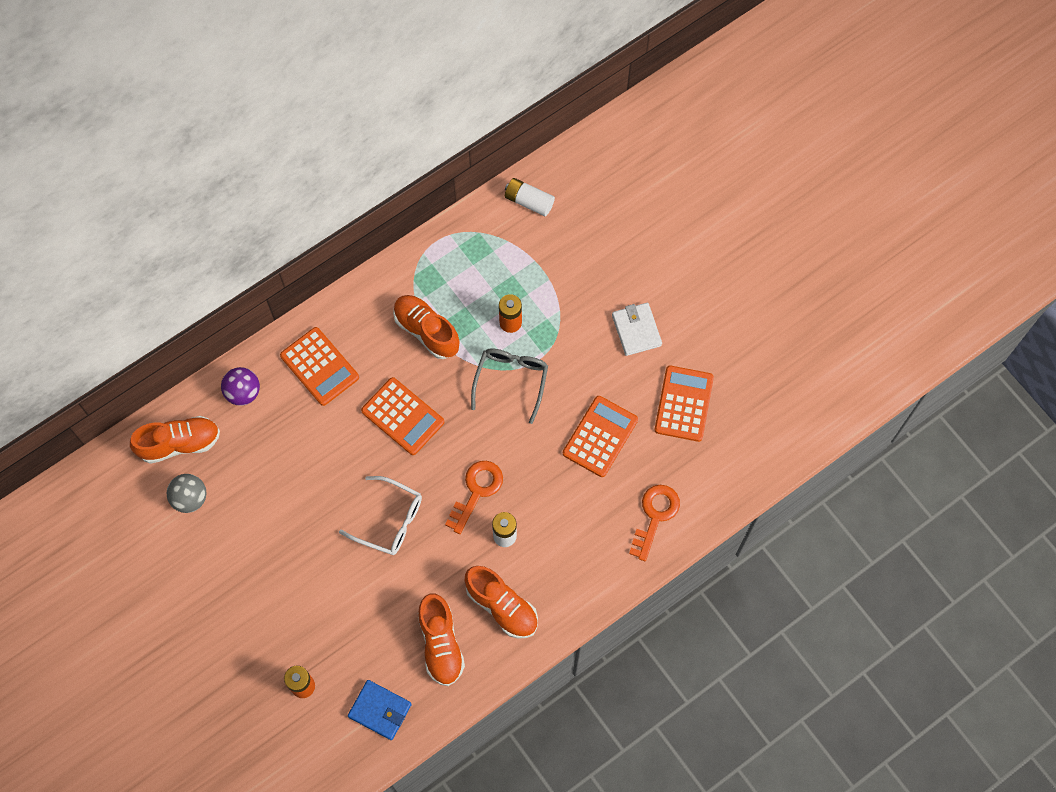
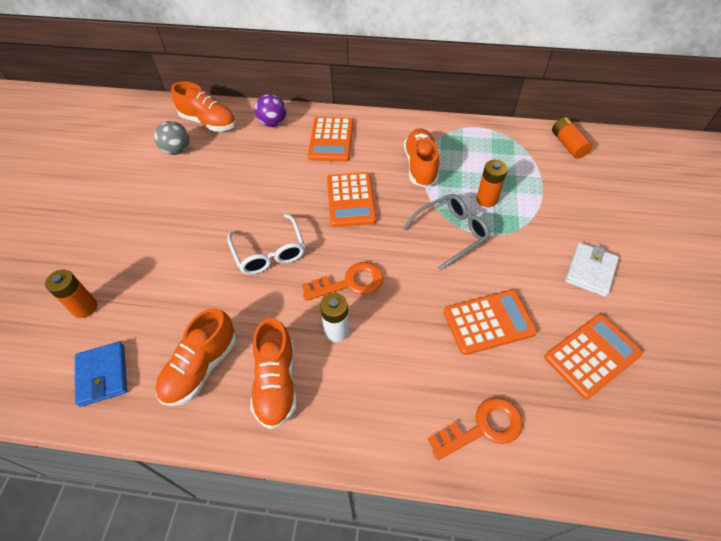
camera: 45 degrees right, 15 degrees down
white battery [505,178,555,216] -> orange battery [552,117,592,159]

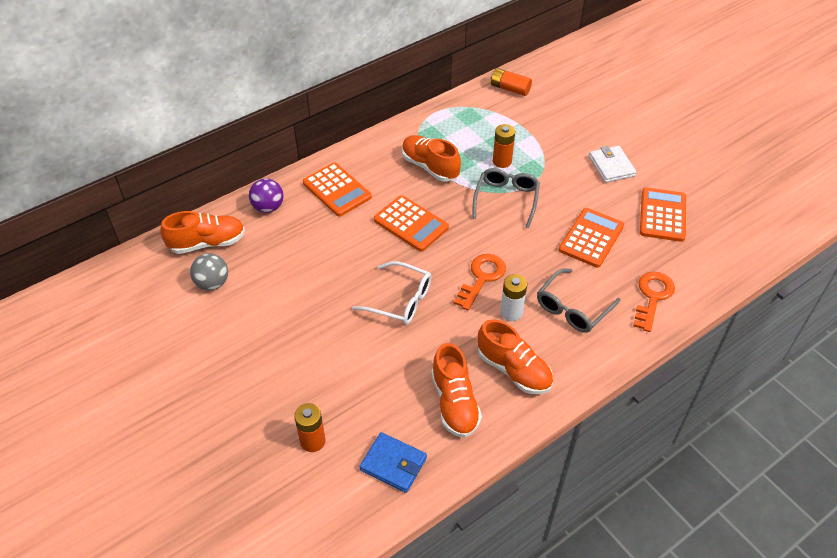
camera: 45 degrees left, 5 degrees down
none -> grey glasses [537,268,621,333]

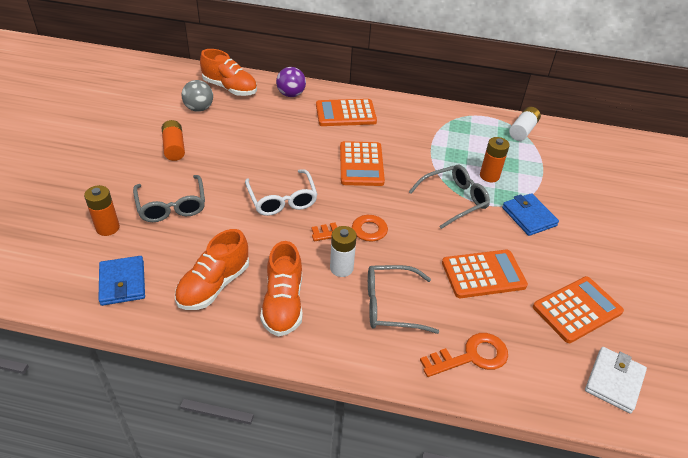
camera: 45 degrees right, 5 degrees down
orange calculator [303,162,372,217] -> orange calculator turned 75 degrees clockwise [316,99,377,126]
orange shoe [402,135,461,182] -> none
orange battery [491,68,532,96] -> orange battery moved to [162,120,185,161]
white wallet [589,146,636,183] -> white wallet moved to [585,347,647,414]
none -> grey glasses [133,175,205,222]
none -> blue wallet [502,193,559,236]
none -> white battery [509,107,541,141]

